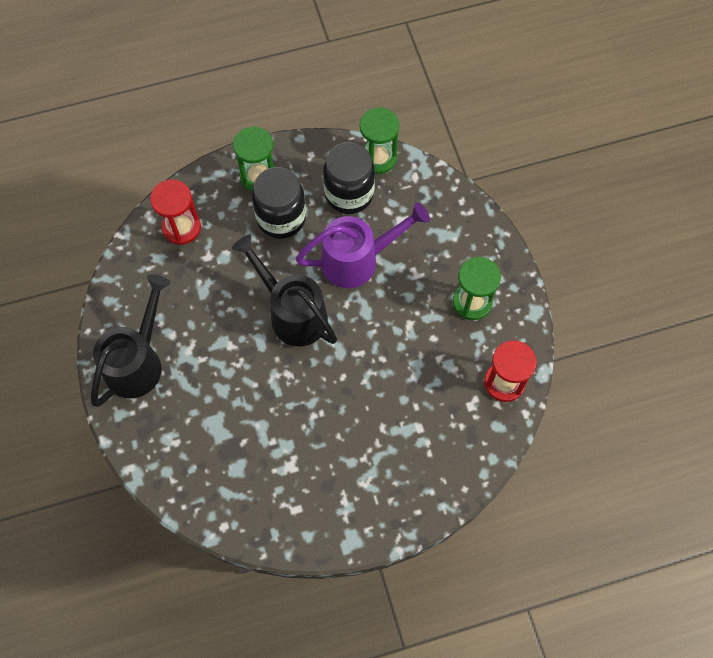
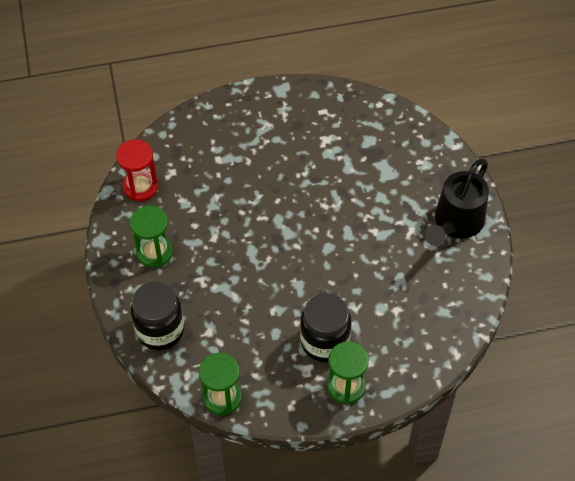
camera: 175 degrees left, 10 degrees down
red hourglass [150,179,201,245] -> none
black watering can [232,234,337,346] -> none
purple watering can [296,202,430,288] -> none
black jar [323,142,375,214] -> black jar moved to [131,282,184,350]

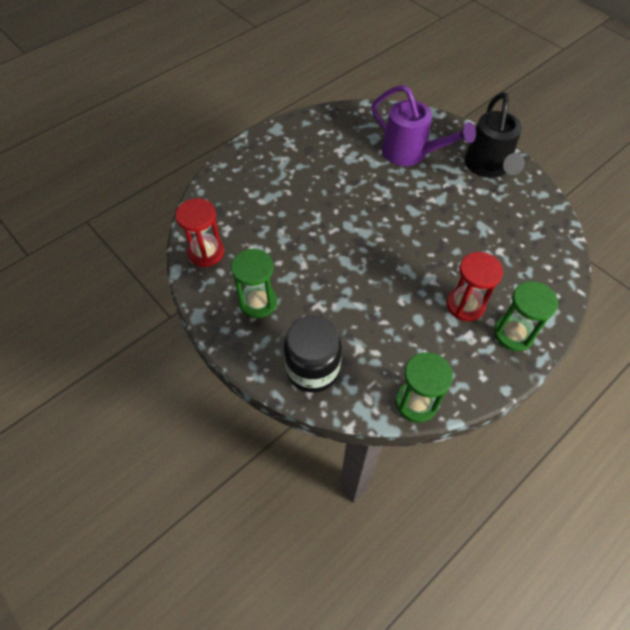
camera: 30 degrees left, 0 degrees up
black jar [300,293,351,362] -> red hourglass [446,252,503,321]
none -> purple watering can [372,85,476,166]

